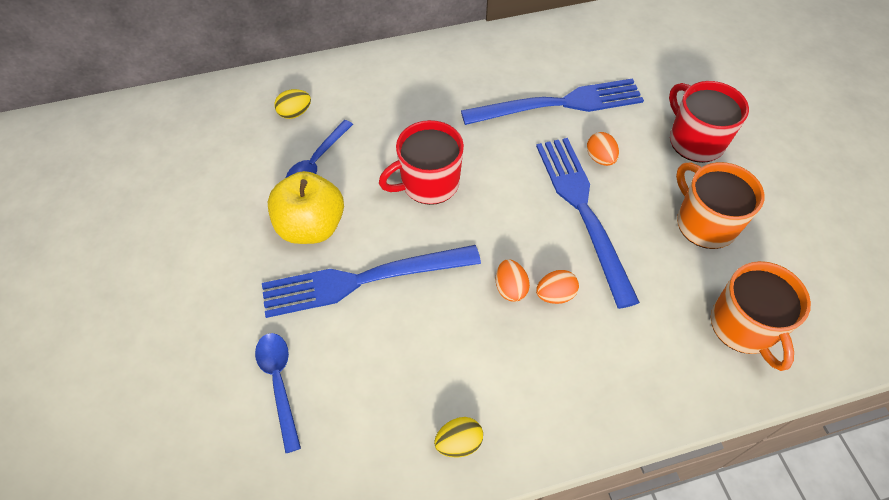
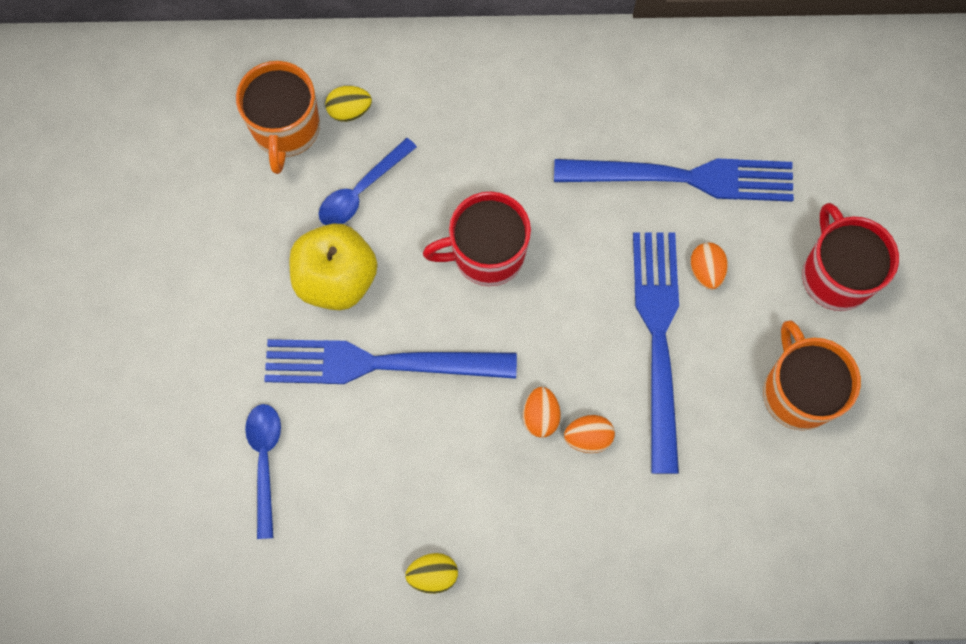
camera: 15 degrees right, 15 degrees up
orange mug [711,261,811,371] -> orange mug moved to [236,61,320,174]

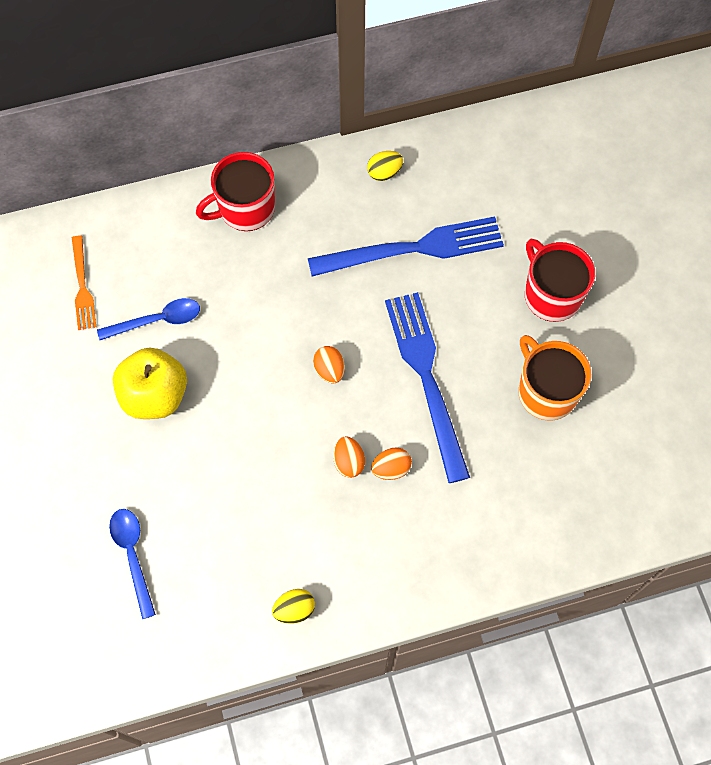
camera: 15 degrees left, 5 degrees down
orange mug [236,61,320,174] -> orange fork [72,235,96,330]
blue fork [264,339,517,384] -> none
blue spoon [319,138,417,225] -> blue spoon turned 135 degrees counterclockwise [97,298,200,340]
yellow egg [325,86,372,122] -> yellow egg moved to [367,151,403,181]
red mug [423,192,531,286] -> red mug moved to [196,152,275,231]
orange egg [690,243,728,289] -> orange egg moved to [313,346,345,384]

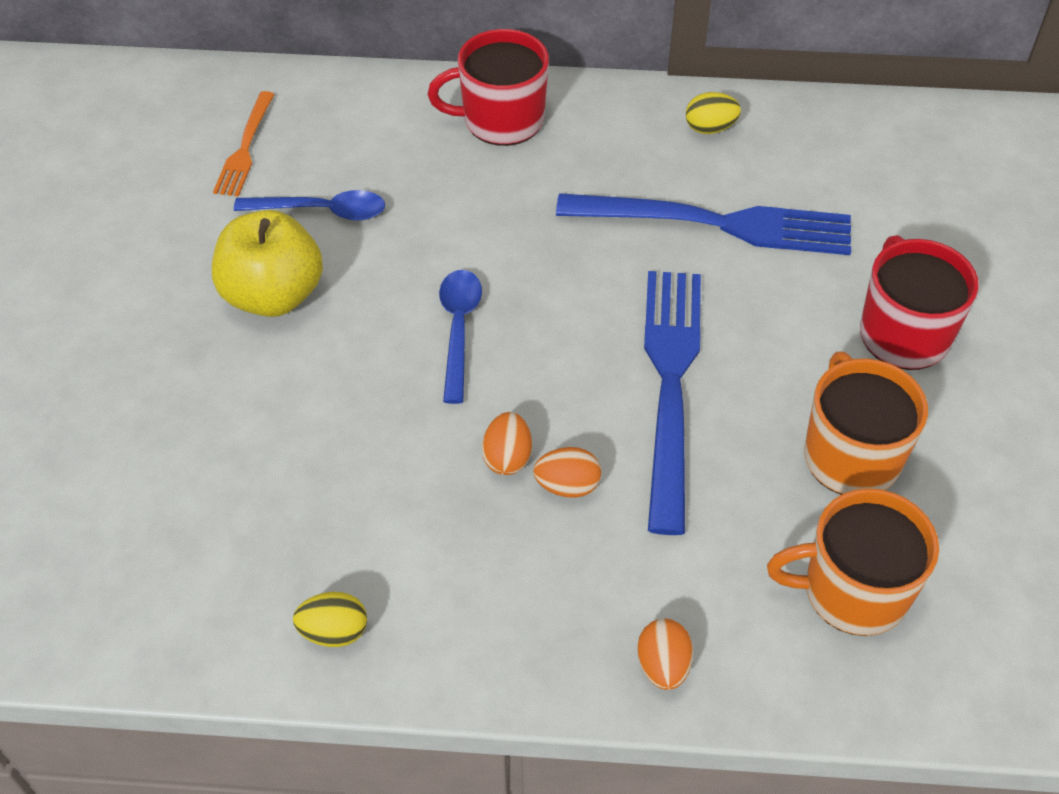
camera: 20 degrees right, 15 degrees down
blue spoon [109,509,156,619] -> blue spoon moved to [439,270,482,404]
orange egg [313,346,345,384] -> orange egg moved to [637,619,693,690]
none -> orange mug [767,488,939,636]

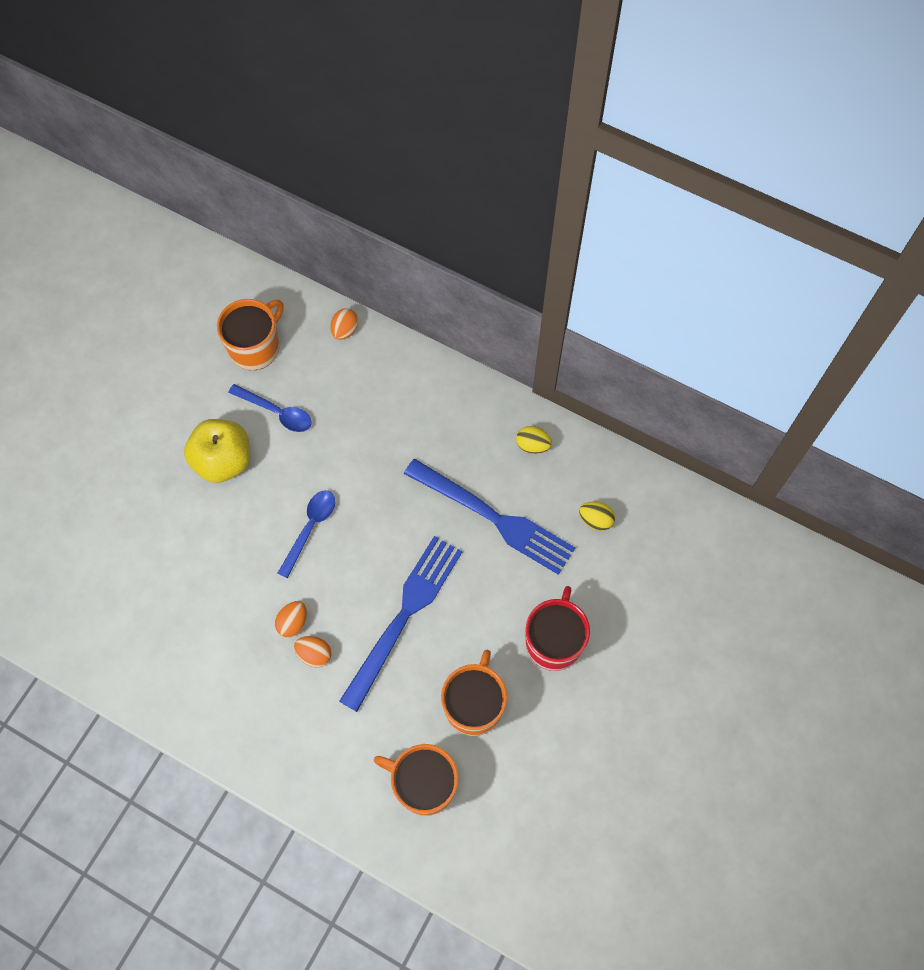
camera: 25 degrees right, 15 degrees up
orange fork [213,91,274,197] -> orange mug [217,299,284,370]
yellow egg [293,592,367,647] -> yellow egg moved to [579,502,615,531]
red mug [428,29,549,146] -> none
orange egg [637,619,693,690] -> orange egg moved to [330,308,358,340]

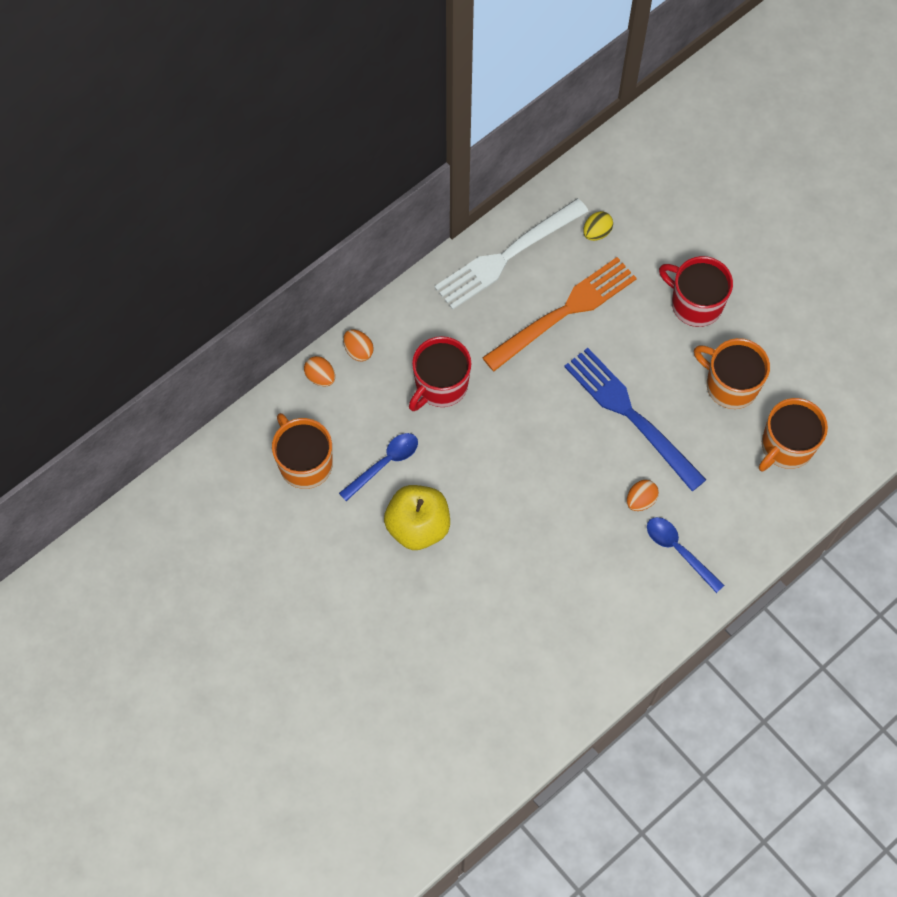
camera: 70 degrees left, 0 degrees up
orange egg [275,601,307,637] -> orange egg moved to [343,329,374,361]
blue spoon [277,490,335,578] -> blue spoon moved to [647,517,724,593]
blue fork [404,459,575,575] -> orange fork [482,257,637,371]
yellow egg [516,426,552,454] -> white fork [434,198,588,310]
none -> red mug [409,336,472,411]

